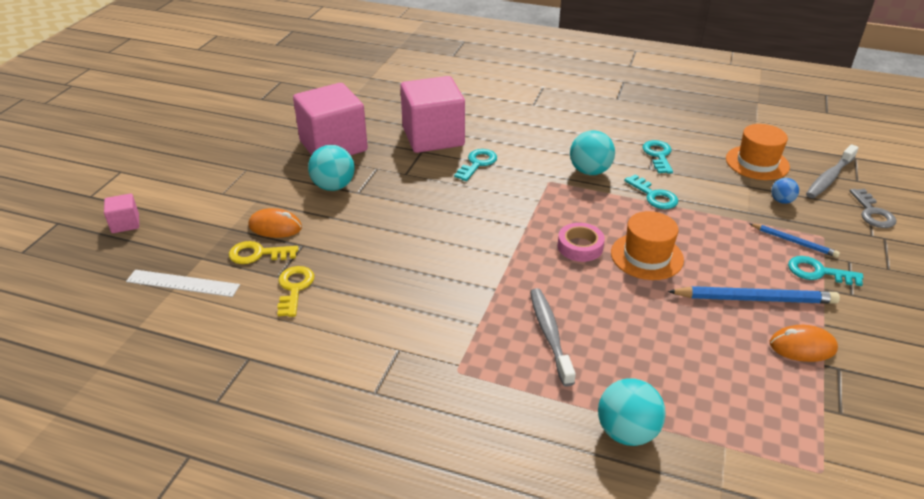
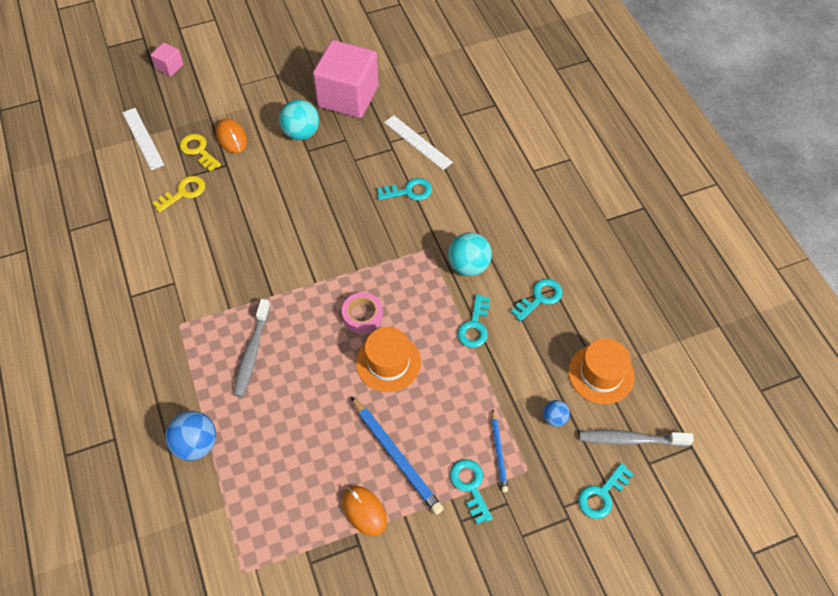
camera: 50 degrees right, 20 degrees up
pink cube [400,76,465,153] -> white ruler [384,115,453,170]
grey toothbrush [530,288,576,386] -> grey toothbrush turned 150 degrees clockwise [233,299,271,397]
turquoise ball [598,378,666,446] -> blue ball [165,411,216,461]
grey key [850,189,896,228] -> turquoise key [578,463,633,519]

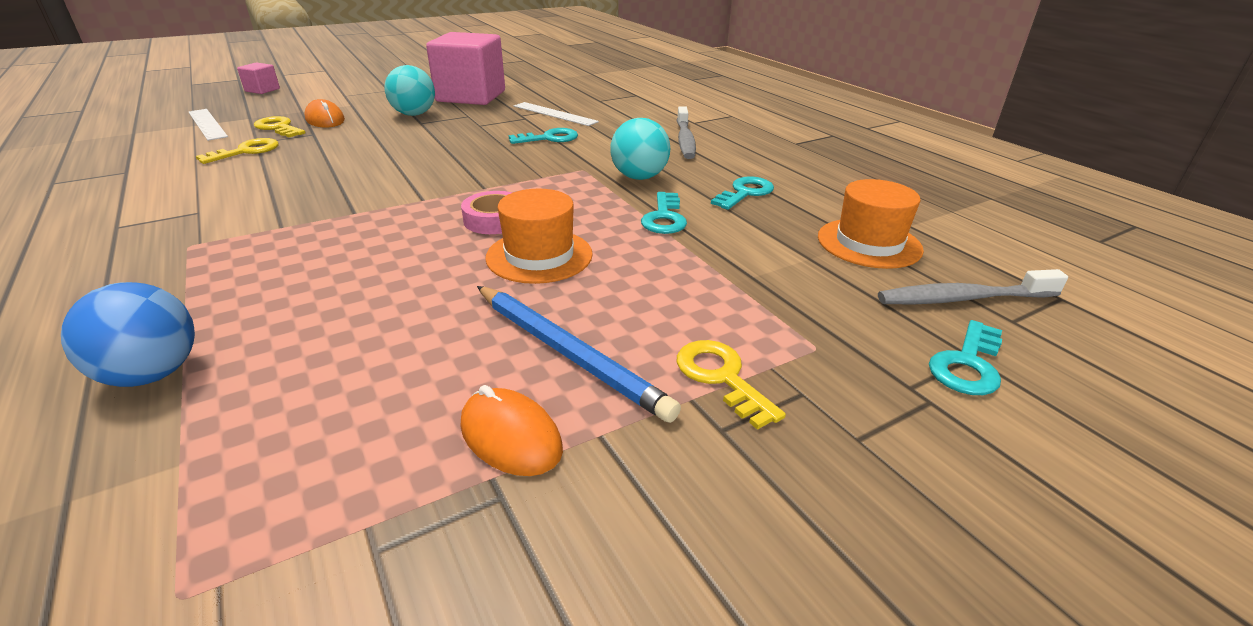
camera: 10 degrees left, 25 degrees down
grey toothbrush [233,299,271,397] -> grey toothbrush moved to [677,106,696,159]
turquoise key [450,459,493,524] -> yellow key [677,340,786,430]
blue pencil [491,409,508,492] -> none
blue ball [543,400,570,427] -> none

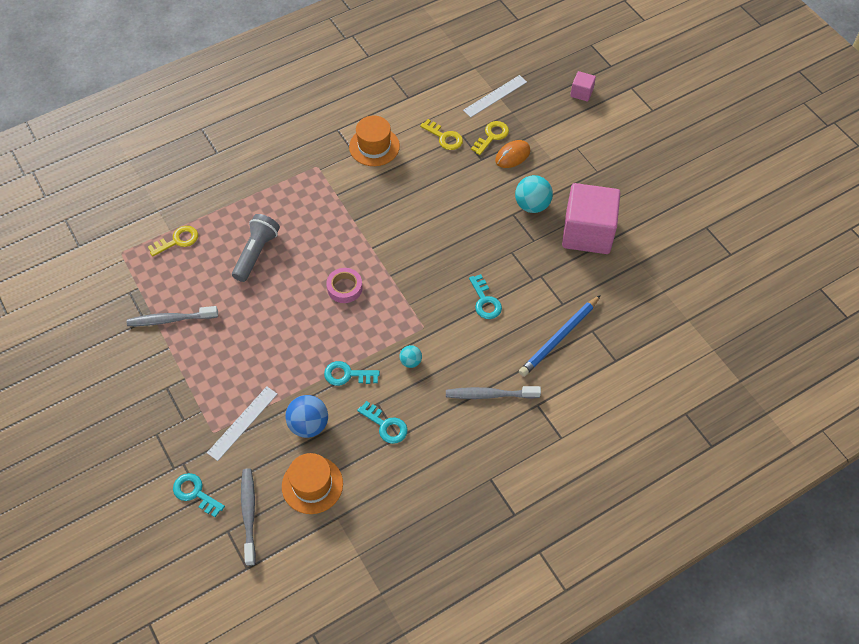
camera: 90 degrees right, 25 degrees up
blue ball [61,282,195,387] -> blue ball moved to [285,395,328,438]
orange mouse [461,385,563,476] -> grey toothbrush [127,306,218,326]
blue pencil [477,286,681,423] -> blue pencil moved to [519,295,601,377]
orange hat [485,189,593,284] -> orange hat moved to [349,116,400,166]
white ruler [514,102,599,126] -> white ruler moved to [207,386,277,461]
turquoise ball [610,118,670,180] -> turquoise ball [400,345,422,368], size x0.55
yellow key [677,340,786,430] -> yellow key moved to [148,226,198,257]
none -> grey flashlight [232,214,280,282]

